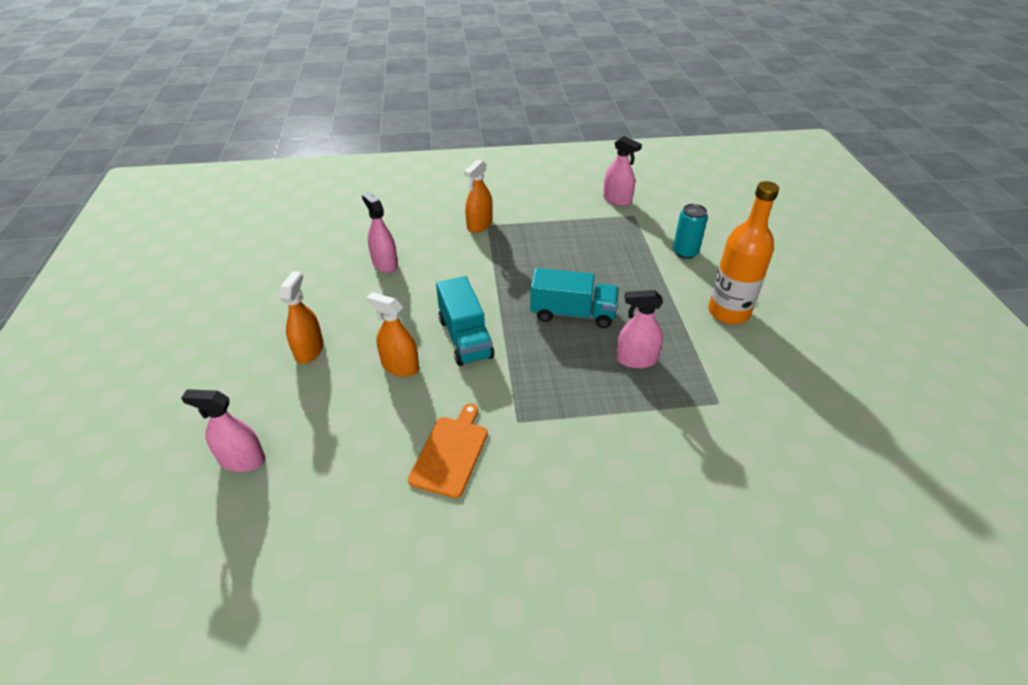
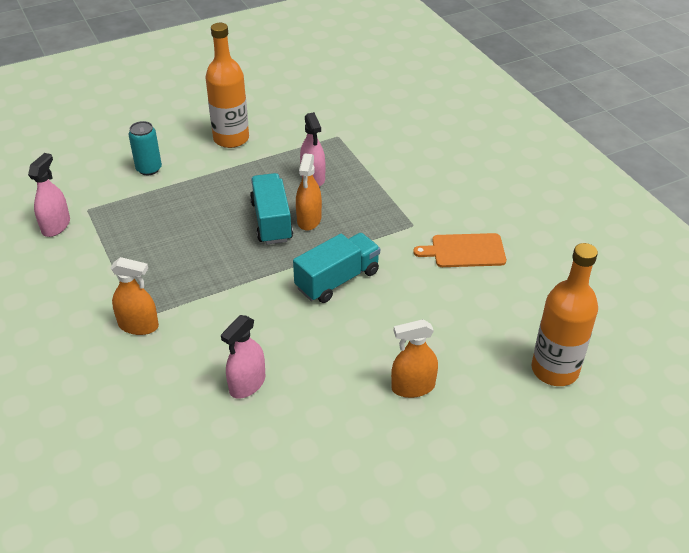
camera: 110 degrees left, 0 degrees up
pink spray bottle [181,389,266,472] -> orange bottle [532,243,598,386]
orange spray bottle [366,292,419,377] -> orange spray bottle moved to [296,154,322,231]

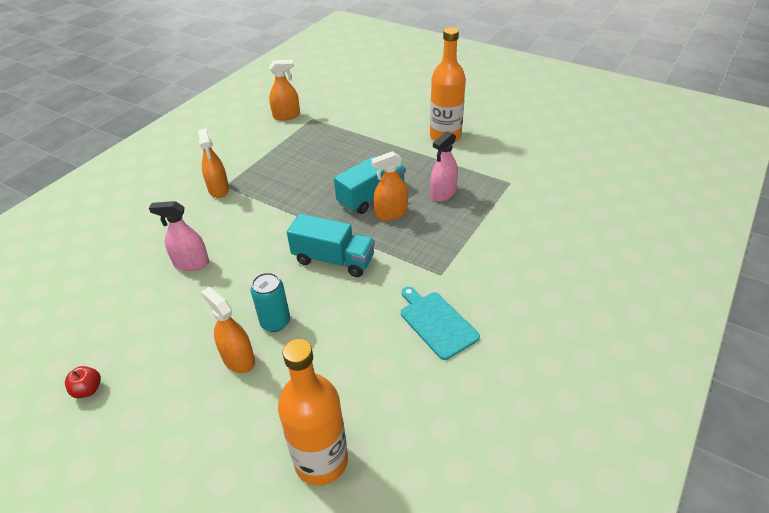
camera: 60 degrees right, 0 degrees up
pink spray bottle [28,153,70,237] -> orange spray bottle [269,60,300,121]
turquoise can [128,121,162,175] -> turquoise can moved to [251,273,290,332]
orange cutting board [413,233,506,267] -> turquoise cutting board [401,287,480,360]
none -> red apple [65,366,101,398]

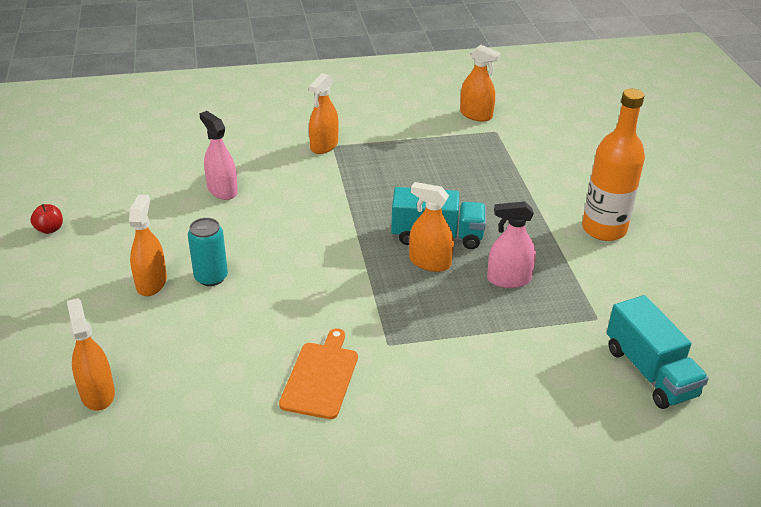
camera: 45 degrees right, 5 degrees down
orange bottle [278,339,348,486] -> orange spray bottle [67,298,115,411]
turquoise truck [287,214,375,277] -> turquoise truck moved to [607,295,709,409]
turquoise cutting board [401,287,480,360] -> orange cutting board [279,328,358,419]

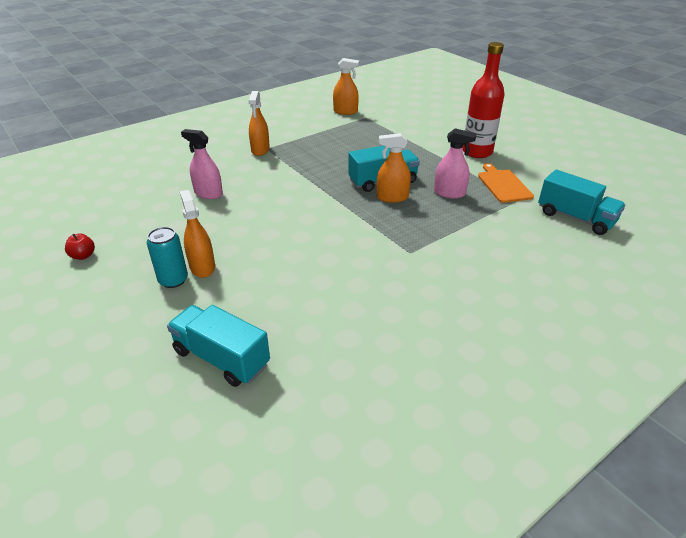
camera: 25 degrees left, 0 degrees up
orange spray bottle [67,298,115,411] -> turquoise truck [167,305,270,387]
turquoise can [188,218,228,286] -> turquoise can moved to [147,227,188,288]
orange cutting board [279,328,358,419] -> orange cutting board moved to [478,163,534,203]
pink spray bottle [487,201,536,288] -> pink spray bottle turned 135 degrees counterclockwise [434,128,477,198]
orange bottle [582,89,645,241] -> red bottle [462,42,505,158]

